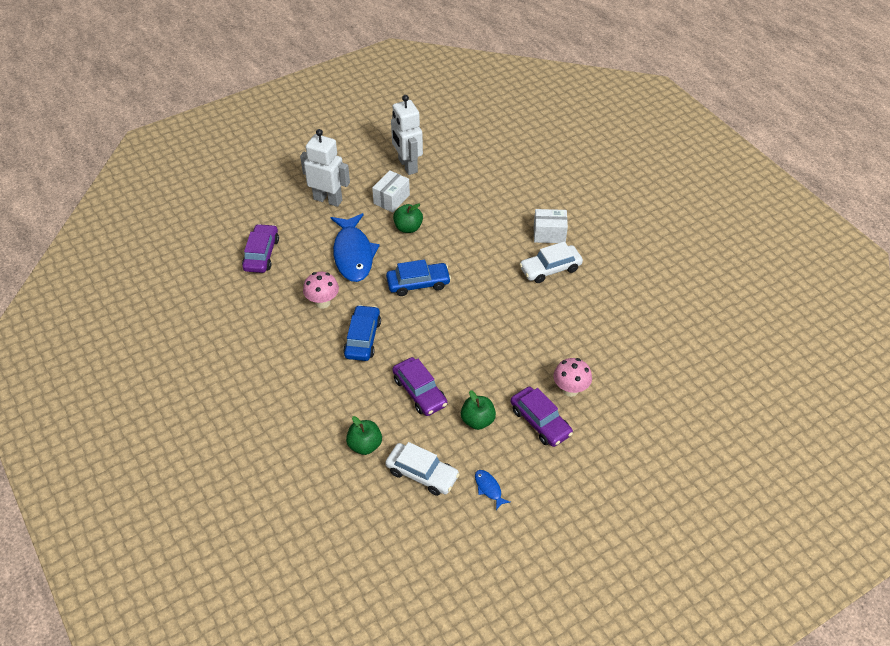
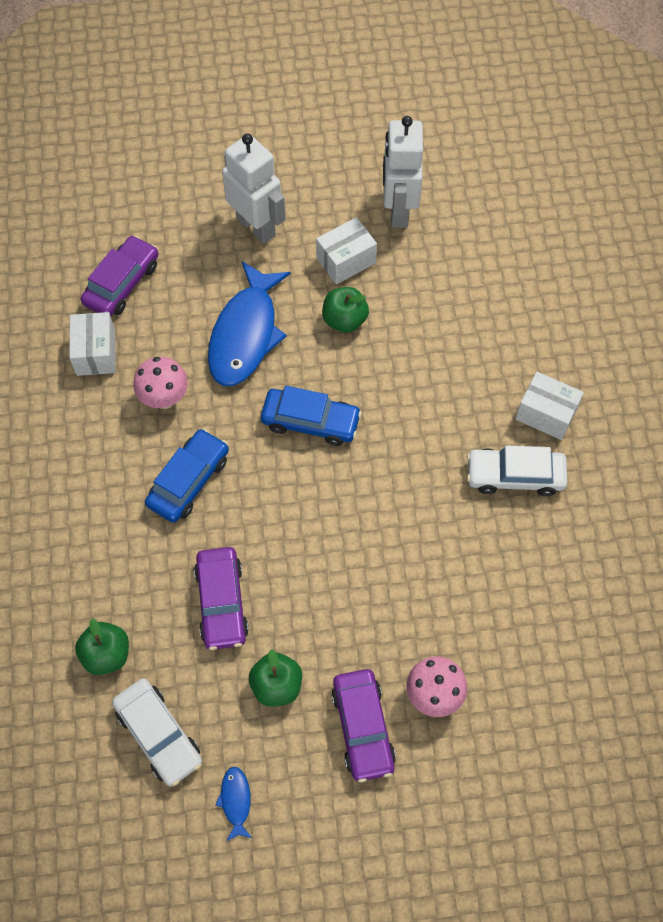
camera: 25 degrees right, 15 degrees up
none -> white box [69,312,115,376]

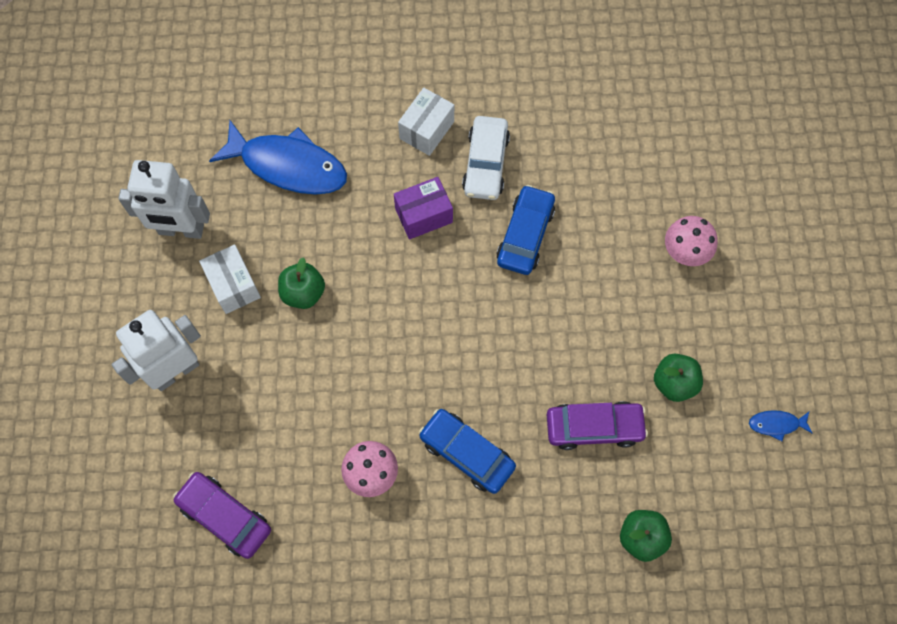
camera: 85 degrees left, 5 degrees up
white box [69,312,115,376] -> none
white car [112,679,202,786] -> none
blue fish [208,261,291,386] -> blue fish moved to [209,120,347,195]
blue car [261,386,362,446] -> blue car moved to [496,185,555,275]
purple car [331,669,396,783] -> none
none -> purple box [394,177,453,240]

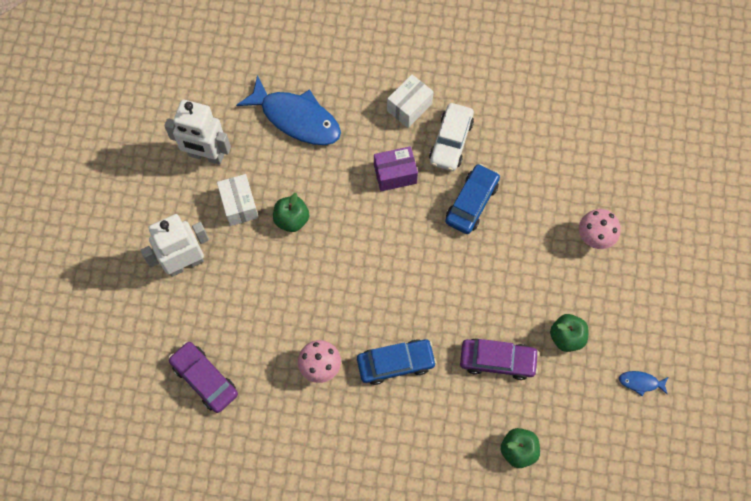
camera: 10 degrees right, 0 degrees up
blue car [419,409,516,494] -> blue car turned 120 degrees clockwise [357,339,437,385]

